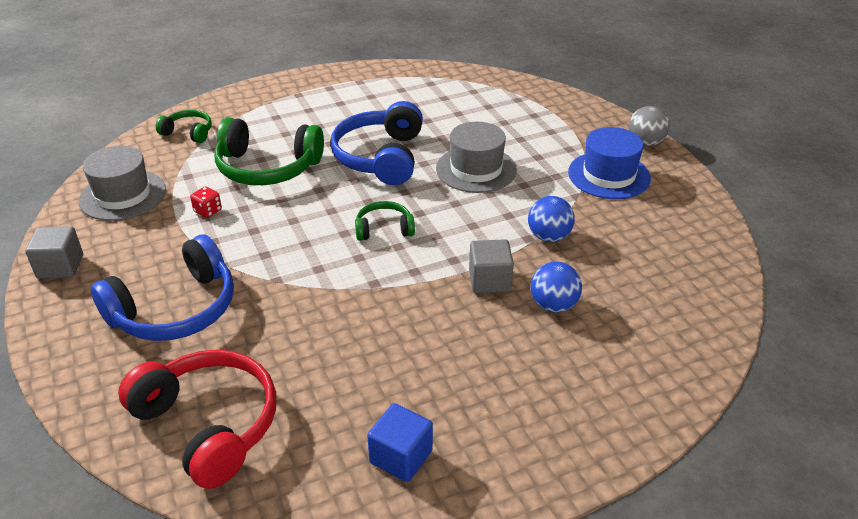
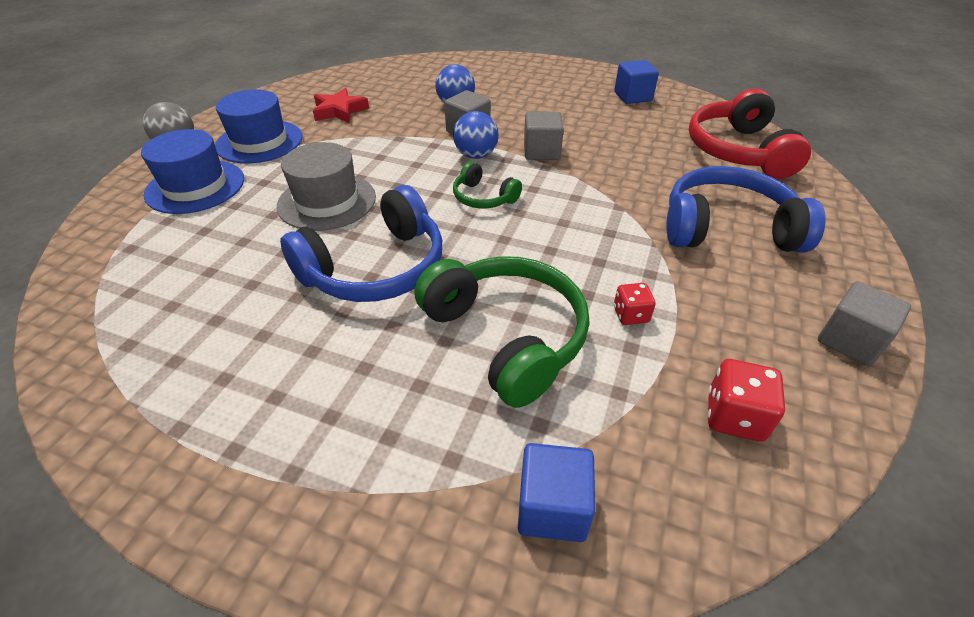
camera: 135 degrees left, 5 degrees up
grey hat [79,146,166,221] -> red dice [708,359,785,442]
green headphones [156,110,212,143] -> blue cube [518,443,595,542]
blue ball [528,196,575,242] -> blue ball moved to [453,111,499,159]
none -> blue hat [141,129,244,214]
none -> red star [313,88,369,123]
none -> grey cube [524,111,564,160]

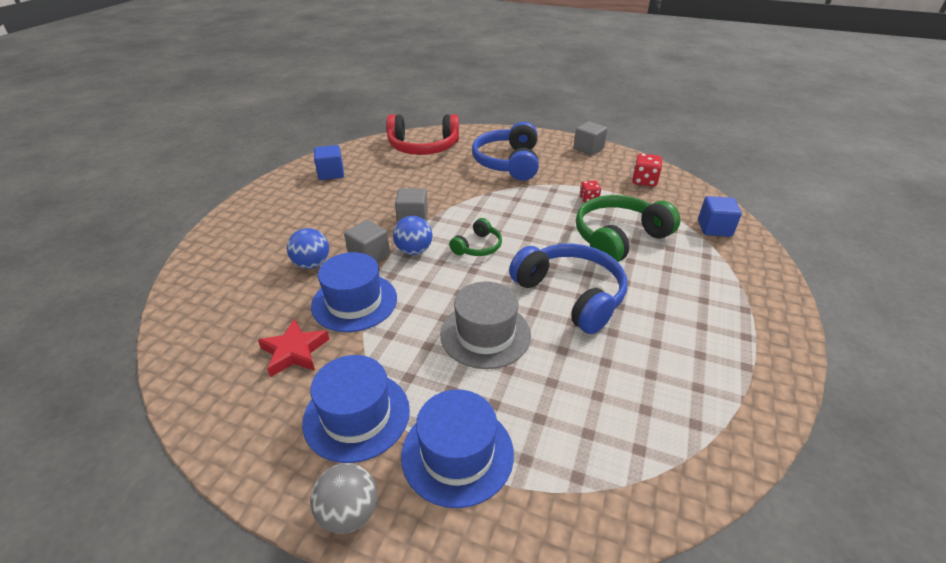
camera: 90 degrees left, 5 degrees down
none -> blue hat [311,252,397,332]

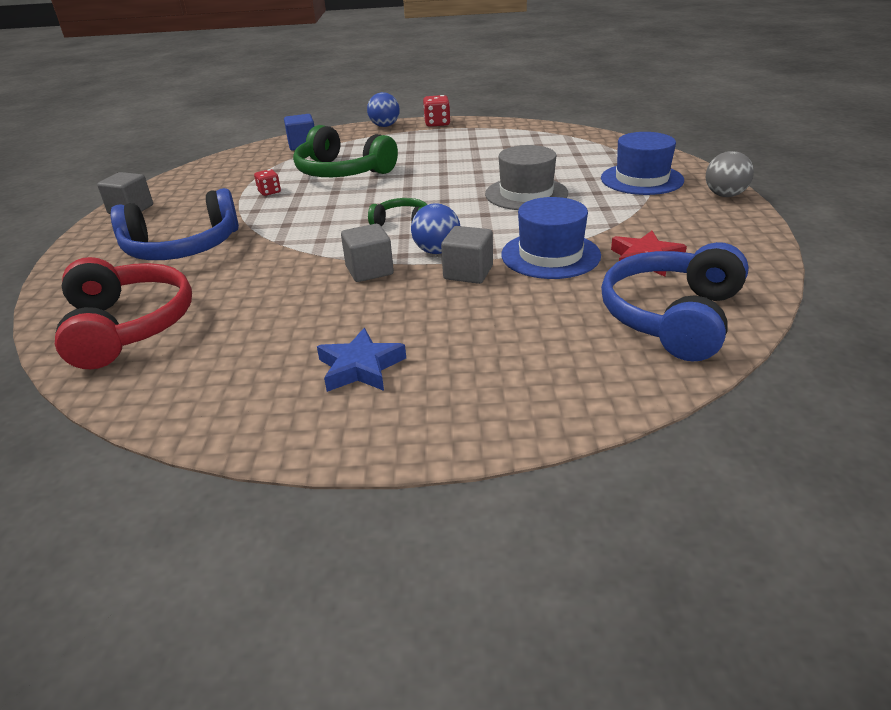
camera: 110 degrees left, 5 degrees down
blue ball [287,228,329,269] -> blue ball moved to [367,92,400,127]
blue hat [302,355,410,463] -> none
blue cube [314,145,344,180] -> none
blue headphones [509,244,627,334] -> blue headphones moved to [601,242,748,362]
red dice [632,153,662,187] -> red dice moved to [423,95,451,127]
none -> blue star [317,328,406,392]

